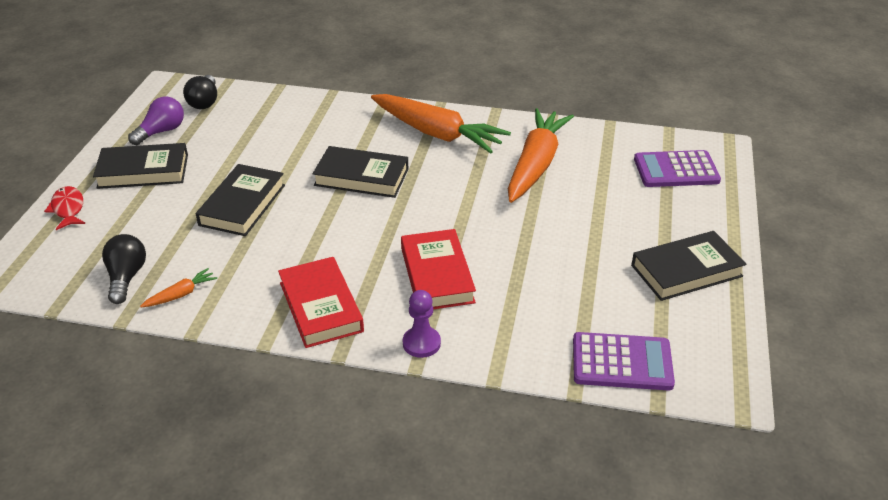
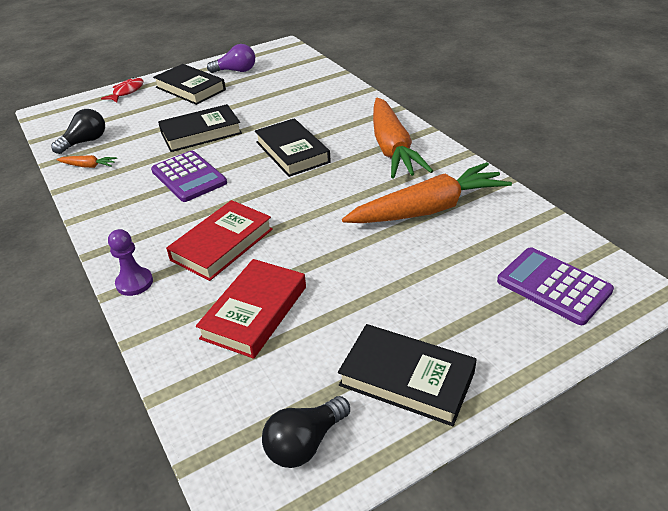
camera: 50 degrees right, 0 degrees up
black light bulb [183,75,217,109] -> black light bulb moved to [262,396,350,468]
red book [278,257,364,348] -> red book moved to [196,259,306,359]
purple calculator [573,332,675,391] -> purple calculator moved to [151,151,227,202]

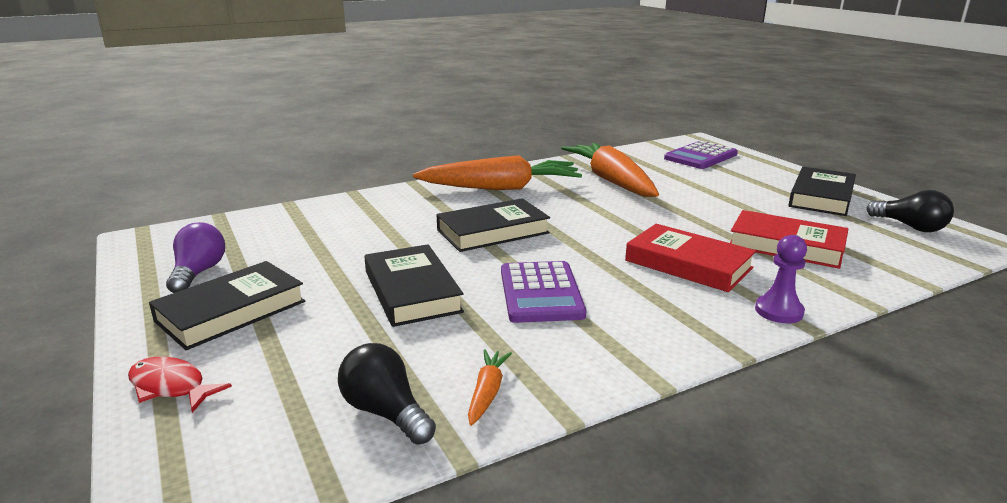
camera: 90 degrees left, 15 degrees down
purple calculator [151,151,227,202] -> purple calculator turned 120 degrees clockwise [501,261,586,323]

